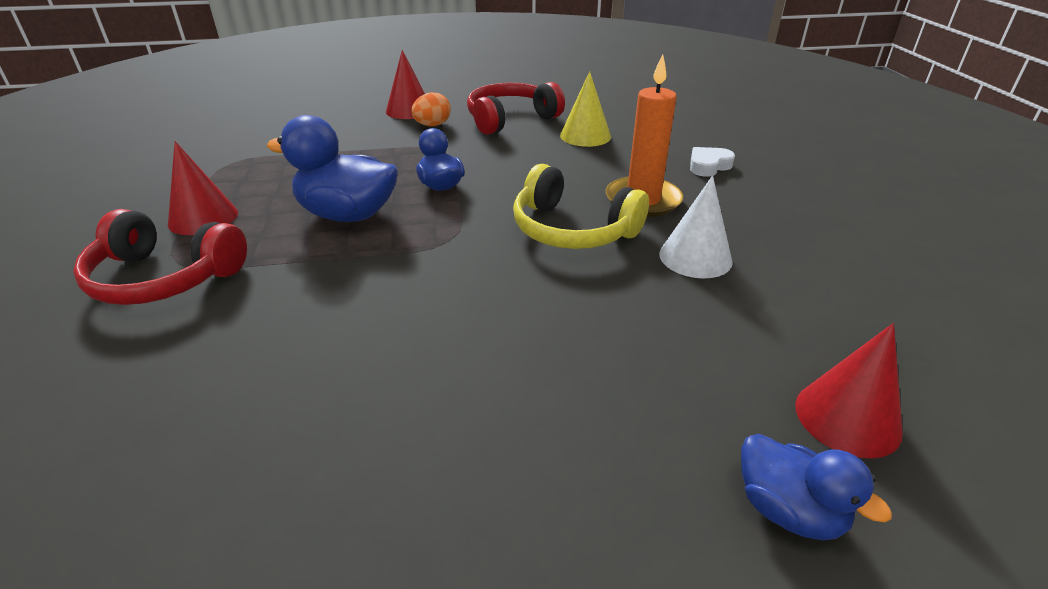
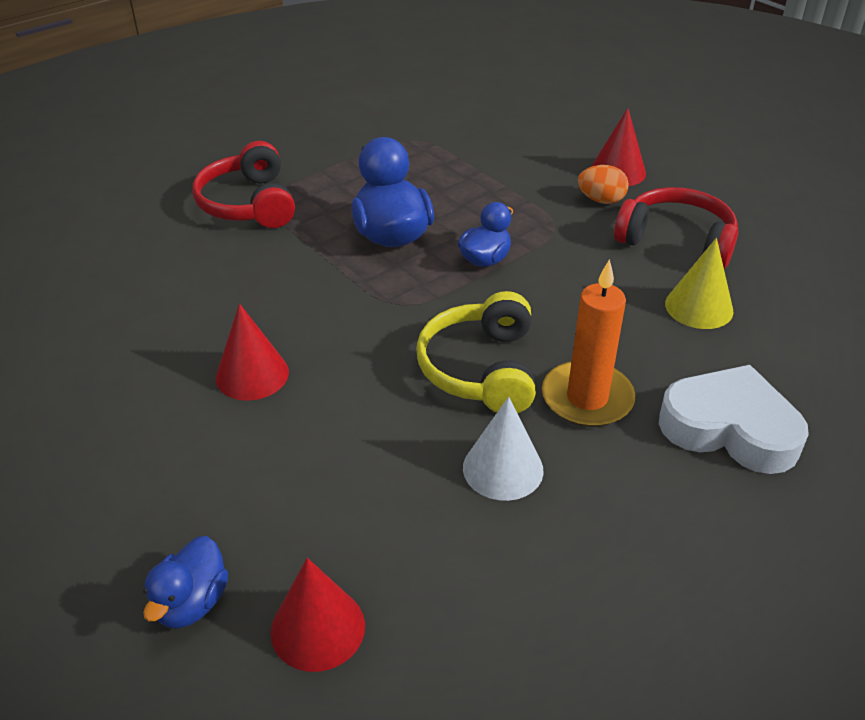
camera: 60 degrees right, 5 degrees up
red cone [168,141,238,235] -> red cone moved to [216,304,289,400]
white heart [690,147,735,177] -> white heart [659,365,809,474], size x2.03

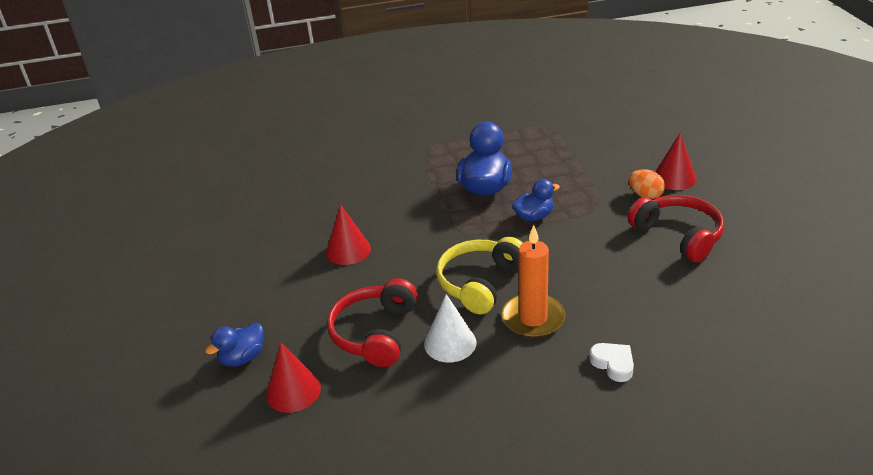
camera: 30 degrees right, 5 degrees down
red headphones [192,141,295,228] -> red headphones moved to [327,278,417,367]
white heart [659,365,809,474] -> white heart [590,343,634,382], size x0.49
yellow cone [665,238,734,329] -> none

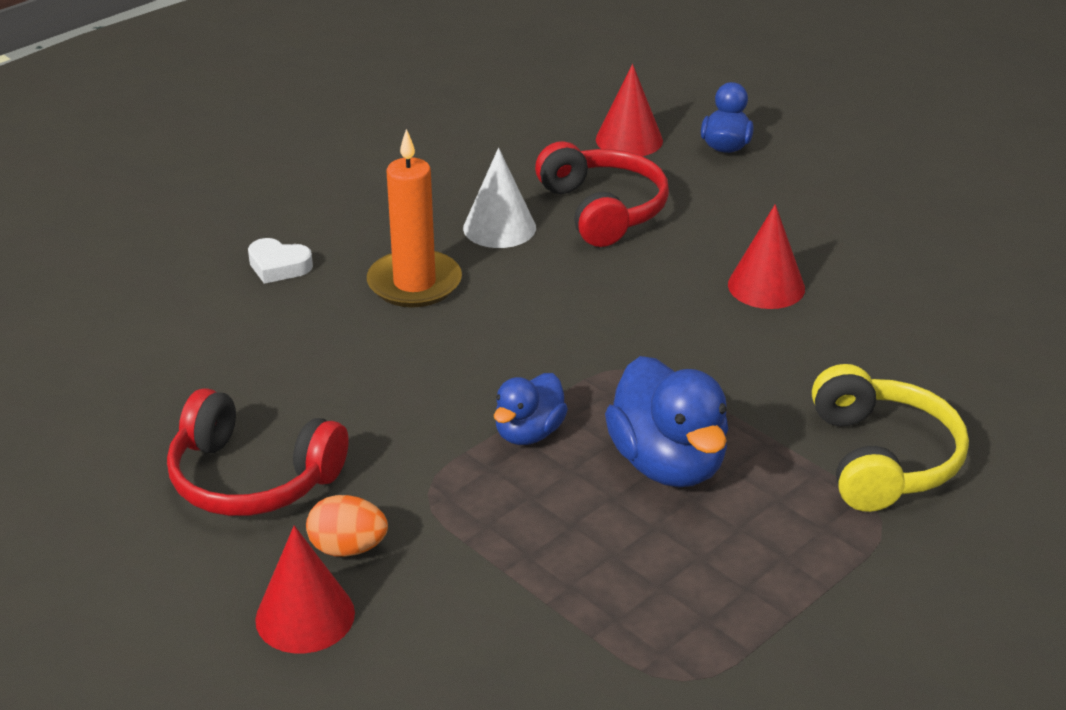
camera: 145 degrees right, 0 degrees up
yellow headphones [436,237,522,314] -> yellow headphones moved to [812,364,969,512]

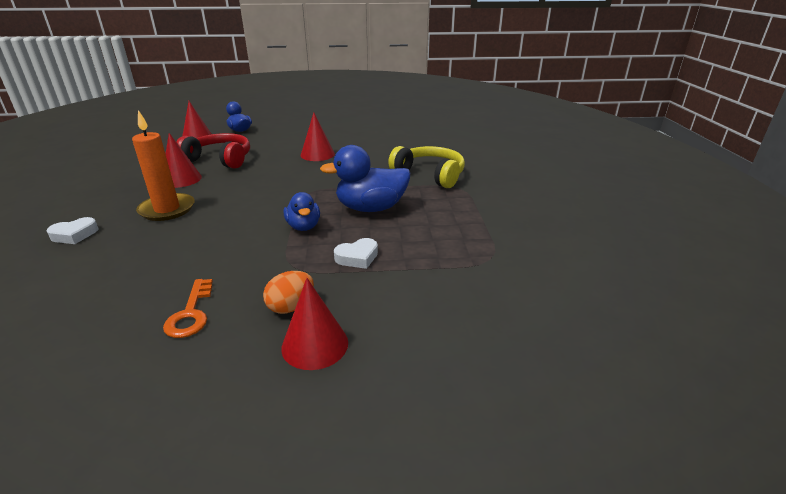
camera: 50 degrees left, 5 degrees down
red headphones [167,388,349,516] -> orange key [163,279,213,338]
white cone [463,148,536,248] -> red cone [166,133,202,188]
blue duck [605,356,728,487] -> blue duck turned 150 degrees clockwise [320,145,410,212]
none -> white heart [334,238,378,269]

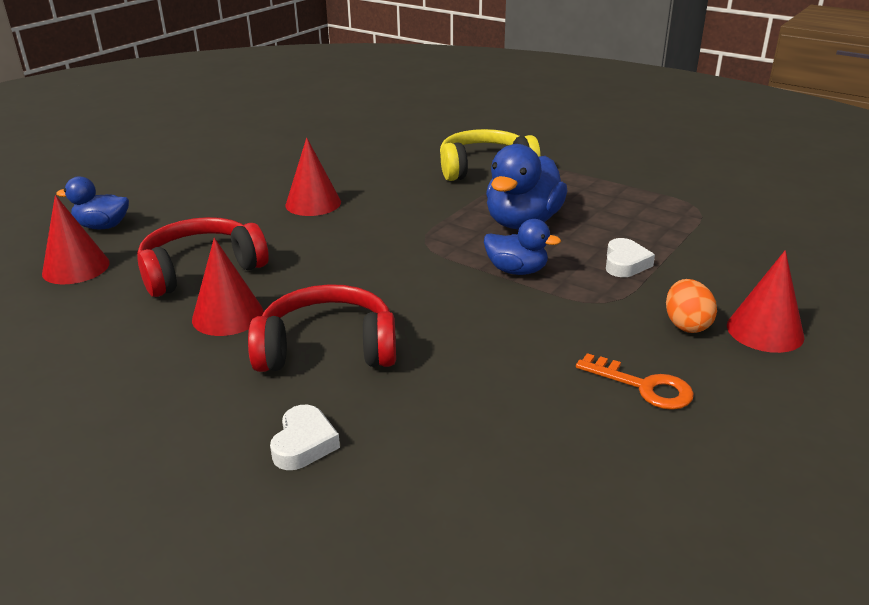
camera: 50 degrees left, 0 degrees up
orange candle [132,110,195,221] -> red headphones [248,284,396,372]

